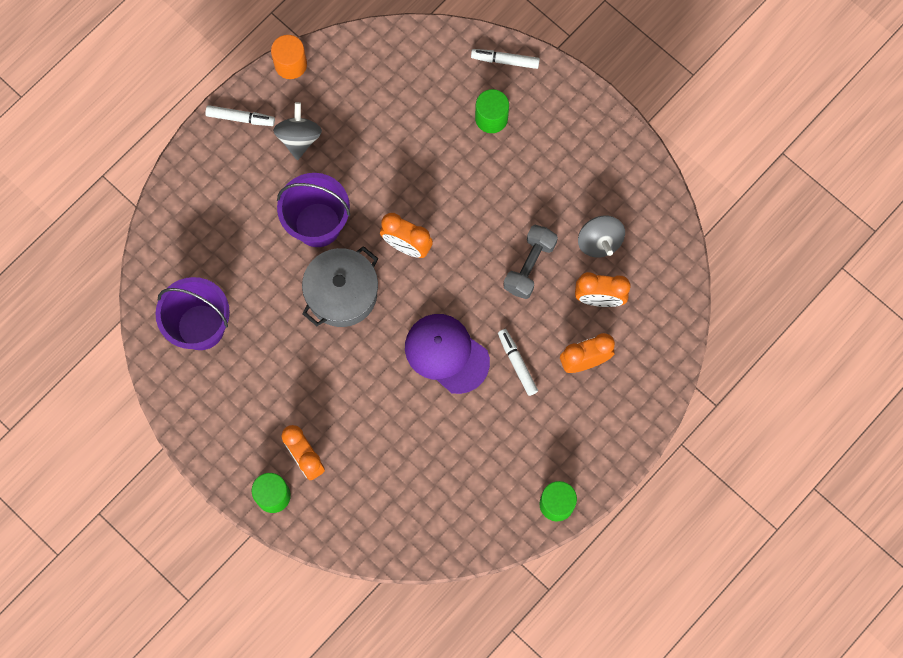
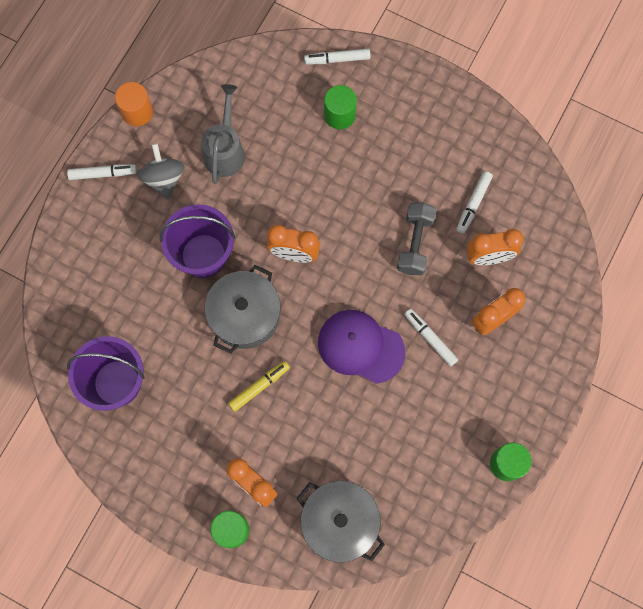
camera: 15 degrees left, 0 degrees up
grey spinning top [578,215,625,258] -> white marker [456,171,493,234]
none -> grey watering can [201,84,245,184]
none -> yellow marker [228,361,290,412]
none -> grey pot [297,481,385,562]

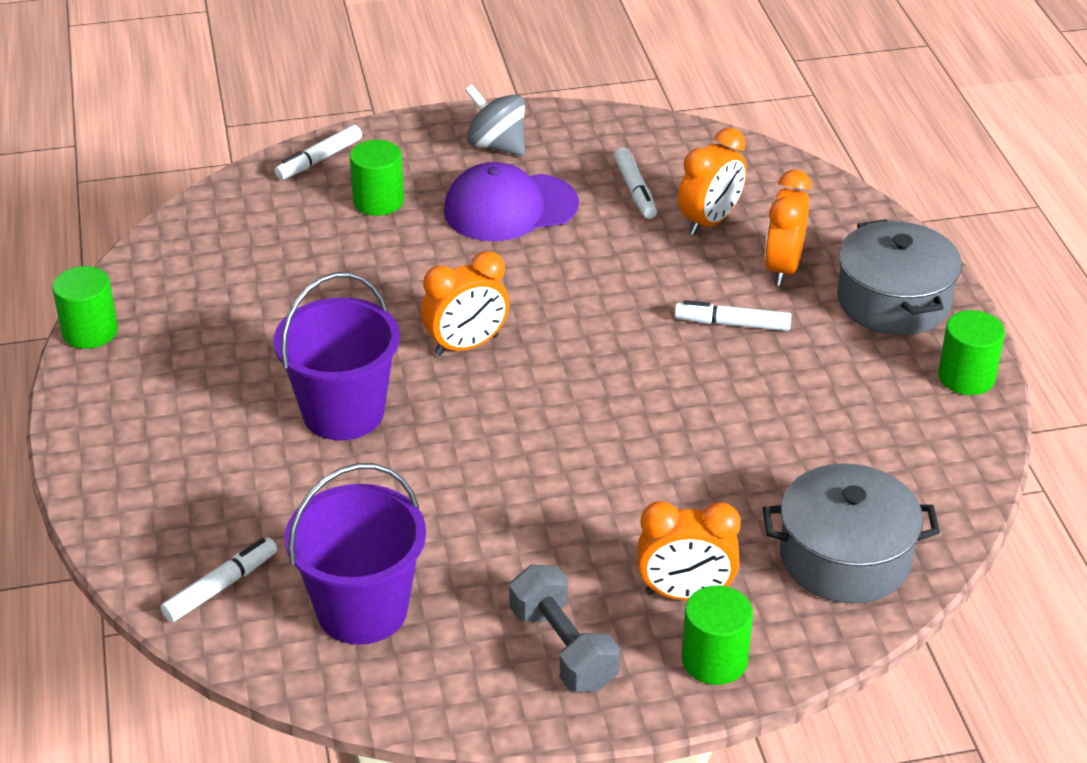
camera: 40 degrees left, 35 degrees down
white marker [67,164,137,180] -> white marker moved to [161,538,277,622]
orange cylinder [115,82,153,126] -> green cylinder [52,266,118,349]
grey spinning top [137,143,184,200] -> grey spinning top moved to [465,85,525,156]
grey watering can [201,84,245,184] -> none
grey pot [205,265,281,354] -> grey pot moved to [837,219,962,335]
yellow marker [228,361,290,412] -> none
purple cap [318,310,405,384] -> purple cap moved to [444,162,579,241]
grey dumbbell [397,202,437,275] -> grey dumbbell moved to [509,564,620,692]

